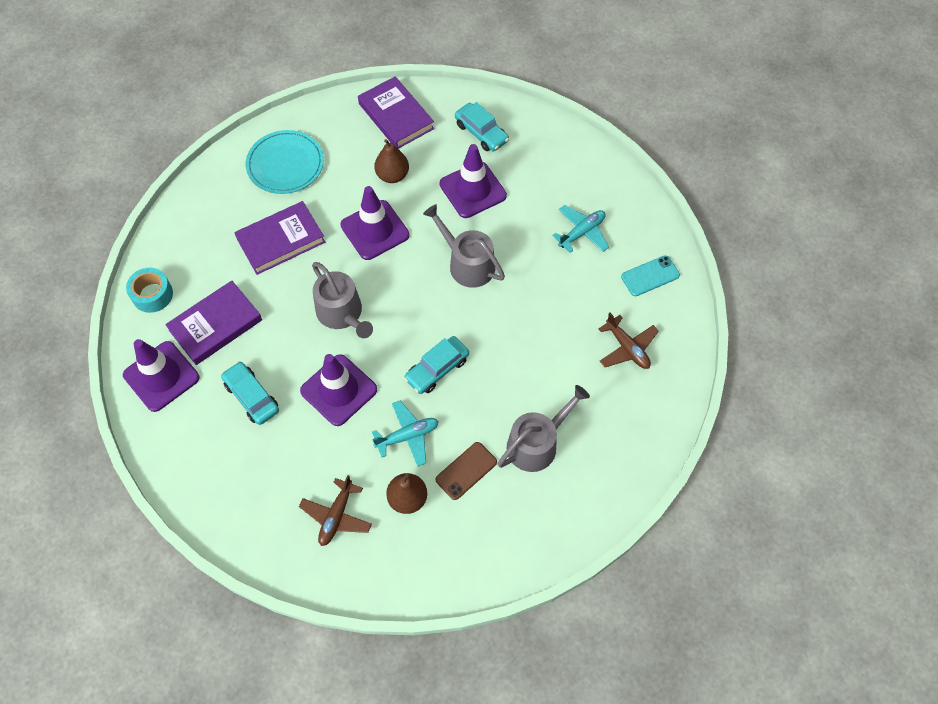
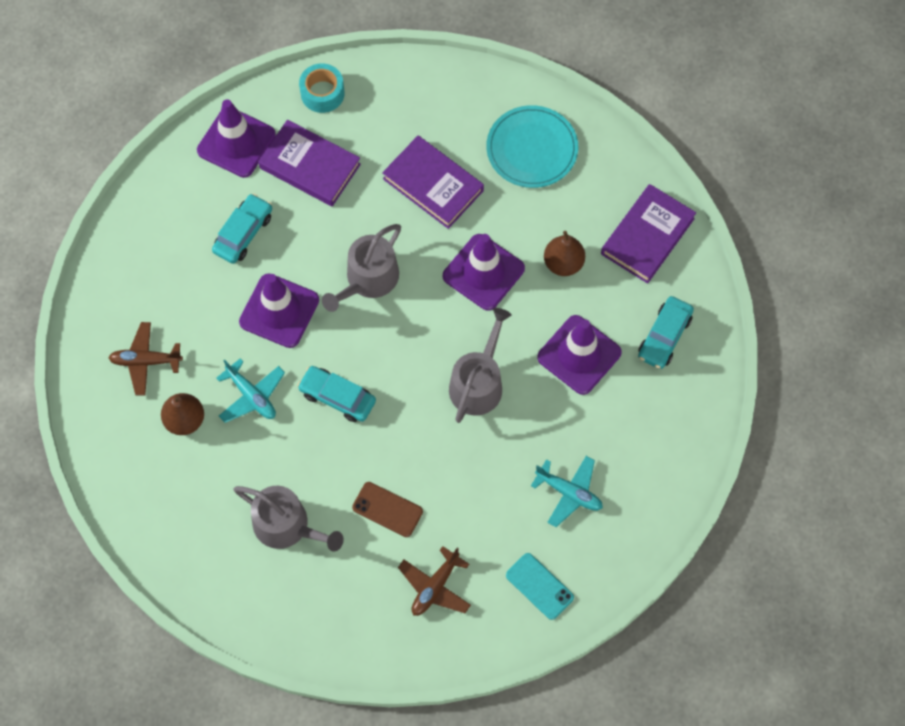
camera: 70 degrees right, 5 degrees up
brown phone [436,442,497,500] -> brown phone moved to [352,482,423,537]

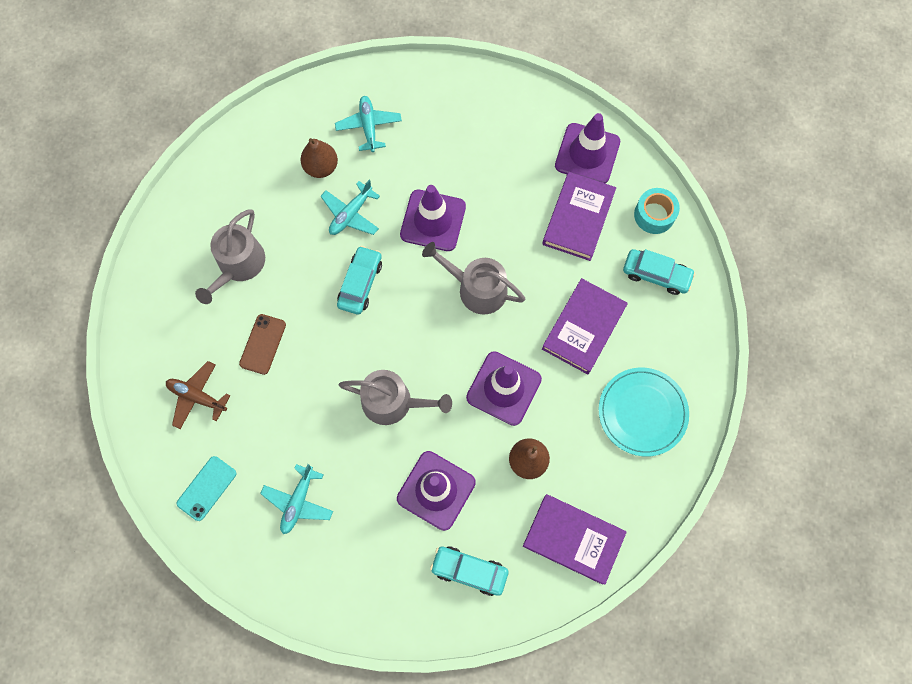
camera: 80 degrees right, 5 degrees up
brown plane [108,322,183,395] -> turquoise plane [335,96,402,152]
turquoise car [212,193,272,264] -> turquoise car moved to [623,249,695,295]

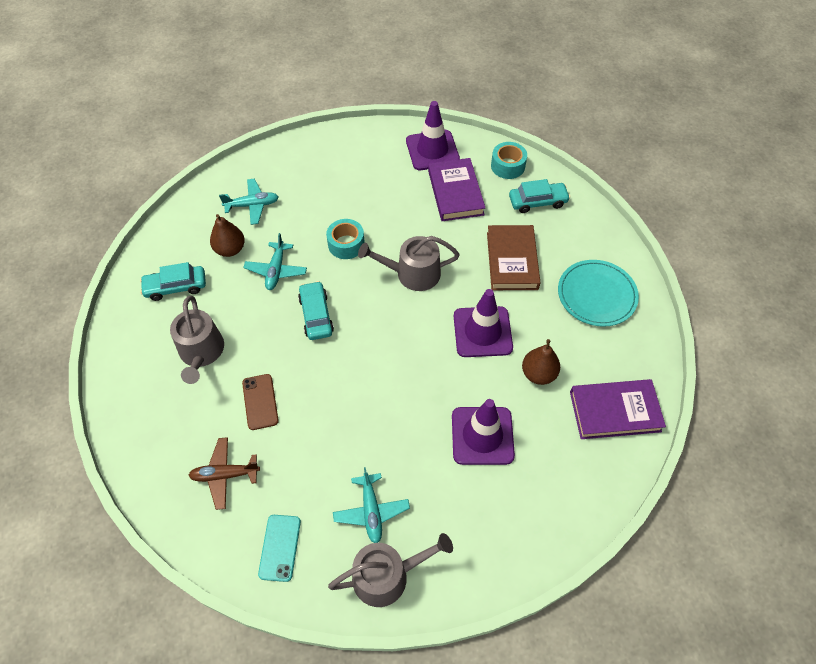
camera: 30 degrees left, 15 degrees down
turquoise plane [335,96,402,152] -> turquoise plane turned 120 degrees clockwise [219,179,279,225]
grey watering can [339,370,452,425] -> grey watering can moved to [328,533,453,607]
purple traffic cone [400,185,466,251] -> turquoise tape [326,219,365,259]
turquoise car [430,546,508,596] -> turquoise car moved to [140,262,206,301]
purple book [542,278,628,374] -> brown book [487,225,541,290]

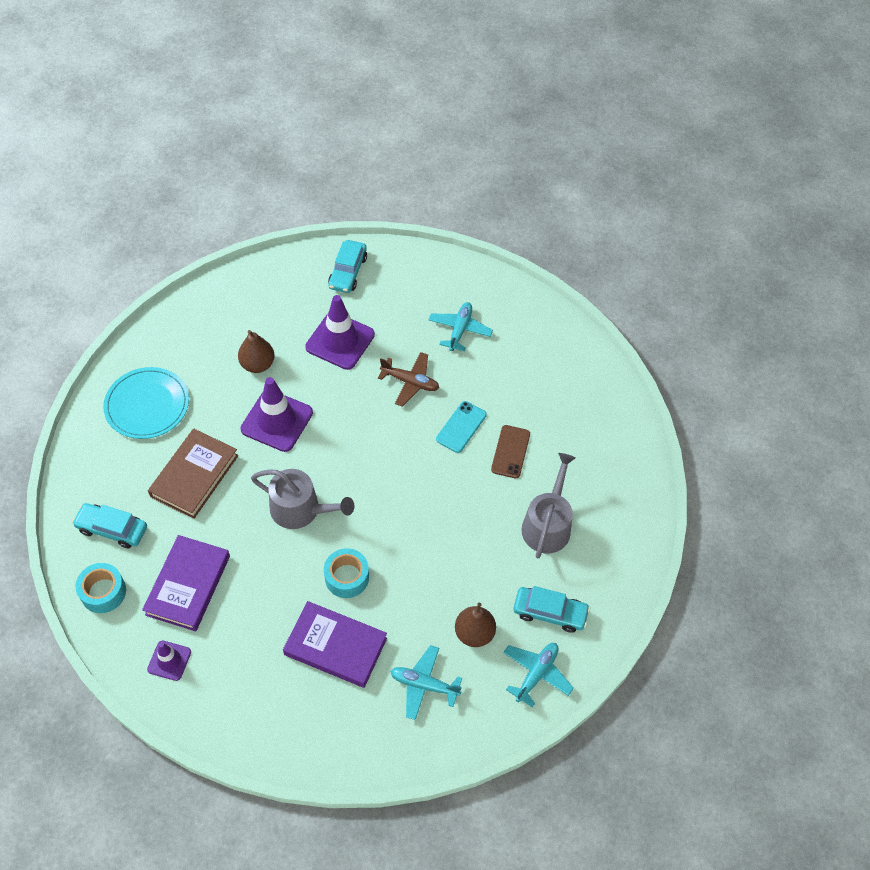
camera: 155 degrees left, 0 degrees up
brown plane [188,437,260,510] -> brown plane moved to [378,352,439,407]
turquoise plane [243,233,307,290] -> turquoise plane moved to [503,643,574,707]
turquoise phone [258,515,301,582] -> turquoise phone moved to [436,401,487,453]
turquoise car [298,281,334,340] -> turquoise car moved to [328,240,367,293]
grey watering can [328,533,453,607] -> none
purple traffic cone [406,101,460,170] -> purple traffic cone [147,641,191,681], size x0.55
purple book [570,379,666,439] -> purple book moved to [283,601,387,688]

